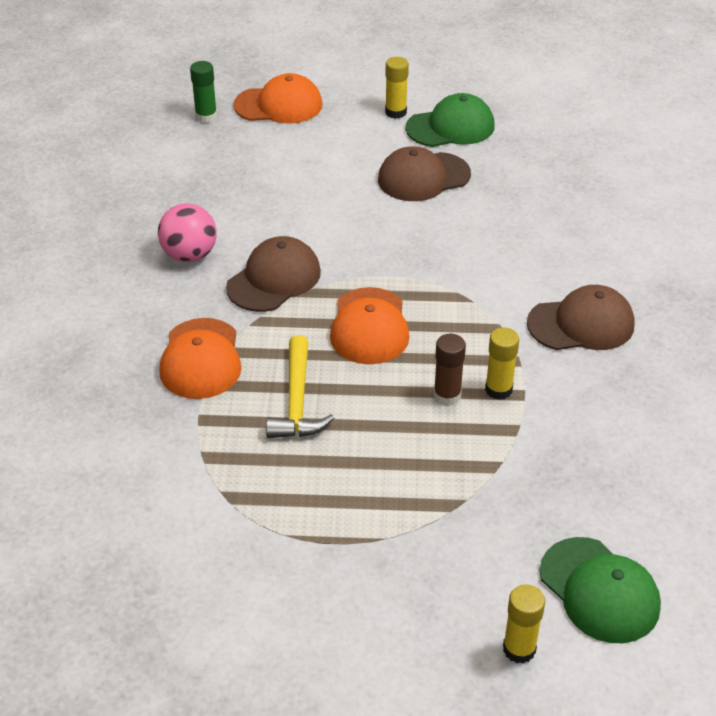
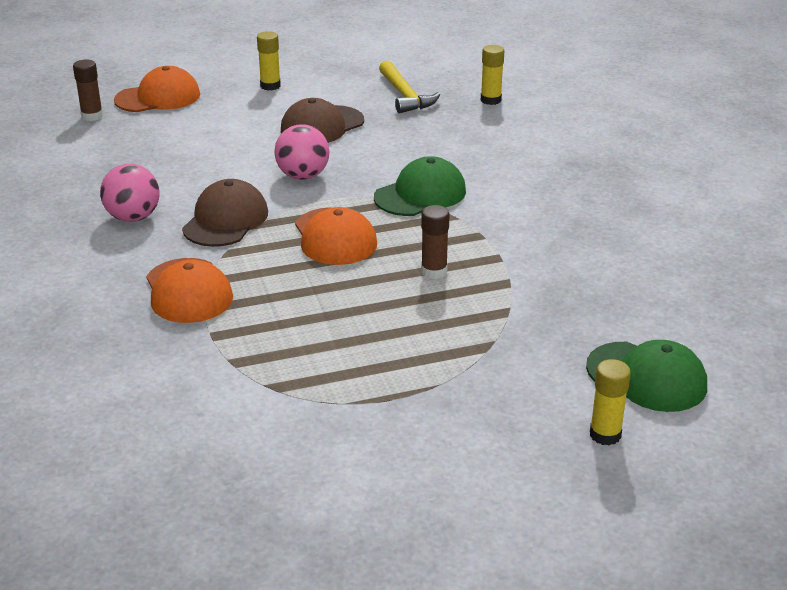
camera: 20 degrees left, 10 degrees down
green glue stick [190,61,217,123] -> brown glue stick [73,59,103,121]
yellow hammer [266,335,334,438] -> yellow hammer moved to [379,60,440,113]
green cap [406,93,495,147] -> green cap moved to [374,156,466,216]
yellow glue stick [485,327,519,400] -> yellow glue stick moved to [481,45,504,105]
brown cap [527,285,635,350] -> none
none -> pink ball [274,124,330,180]

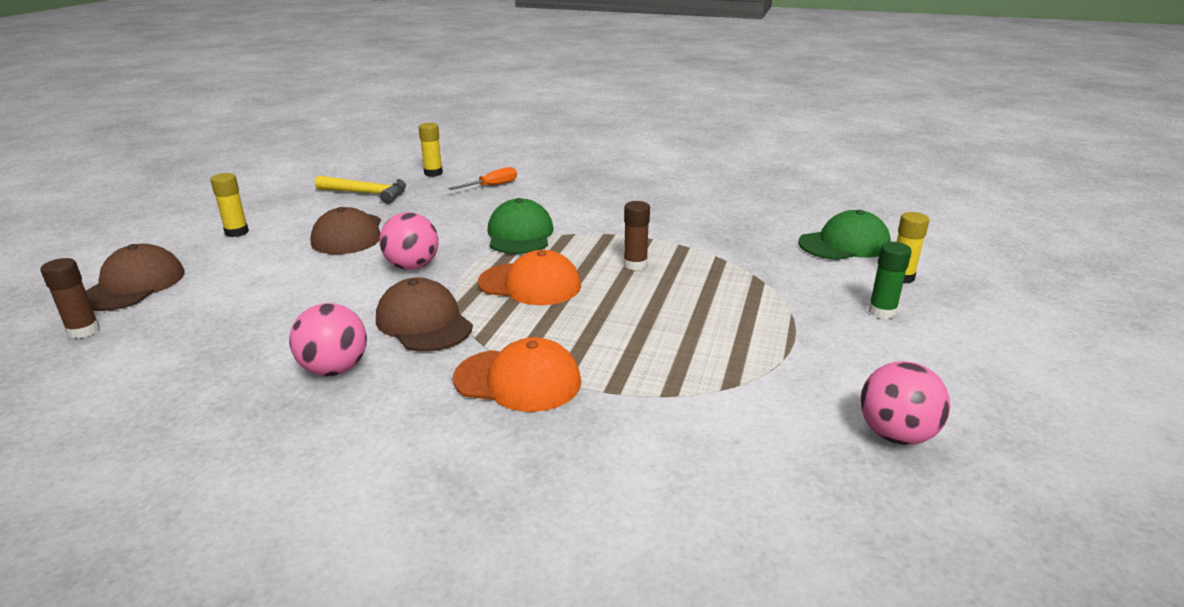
camera: 55 degrees left, 5 degrees down
orange cap [114,66,200,112] -> brown cap [86,244,185,311]
none -> orange screwdriver [448,167,517,190]
none -> pink ball [860,361,950,445]
none -> green glue stick [868,242,912,319]

